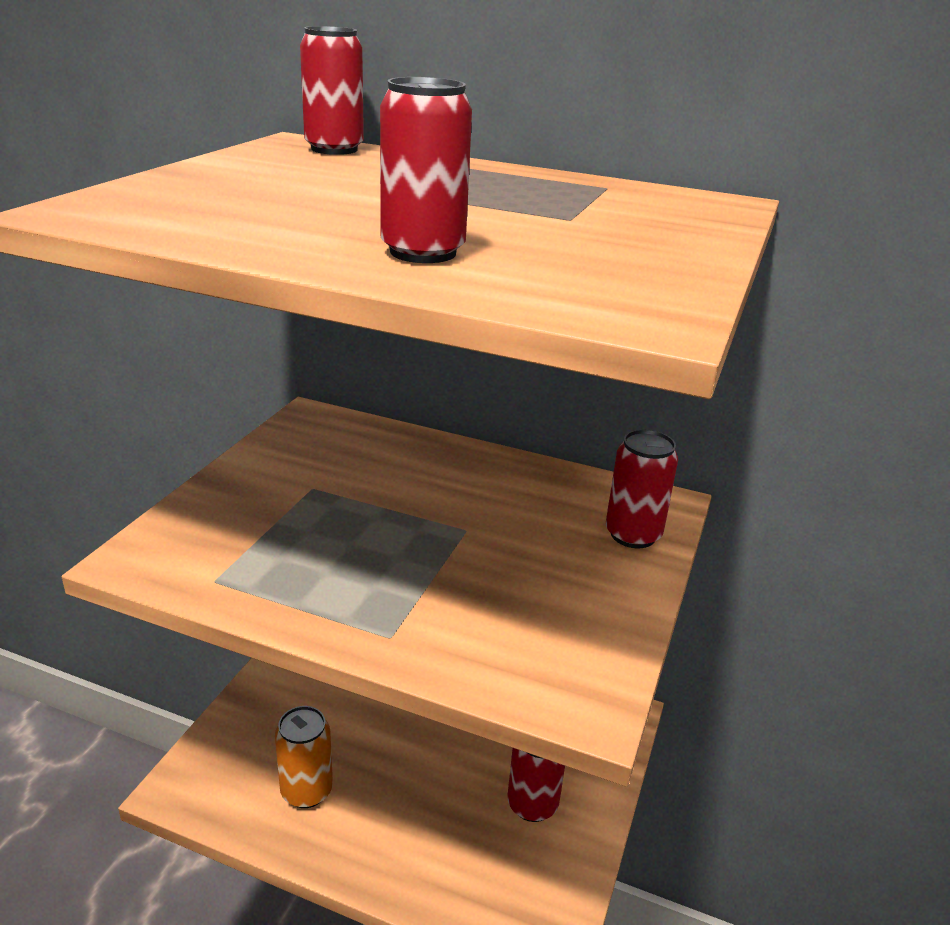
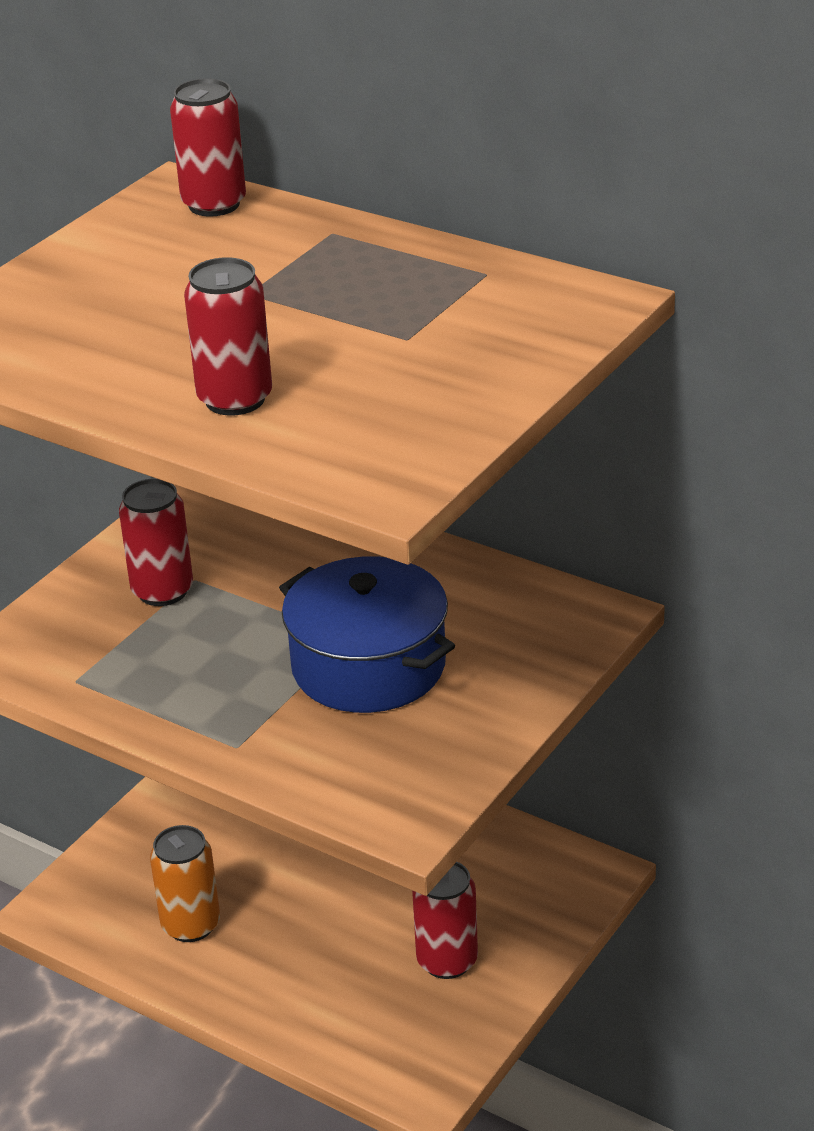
camera: 15 degrees right, 5 degrees up
red can [606,429,678,548] -> red can moved to [119,479,193,606]
none -> blue pot [279,557,455,713]

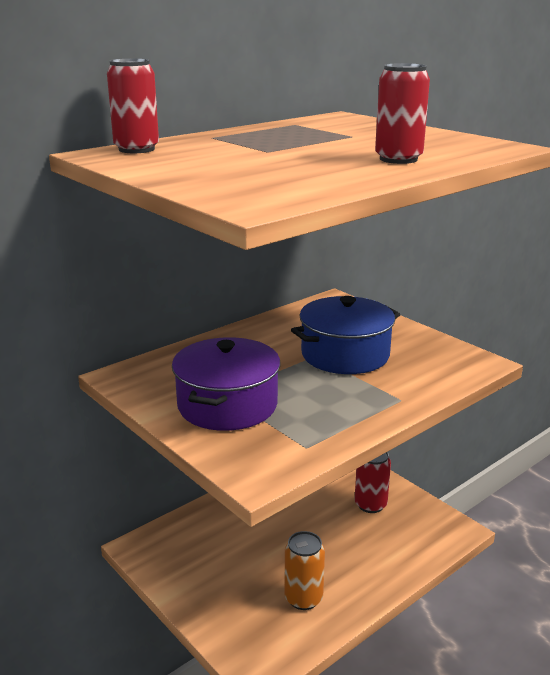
camera: 75 degrees left, 10 degrees down
red can [119,479,193,606] -> purple pot [172,337,281,431]

